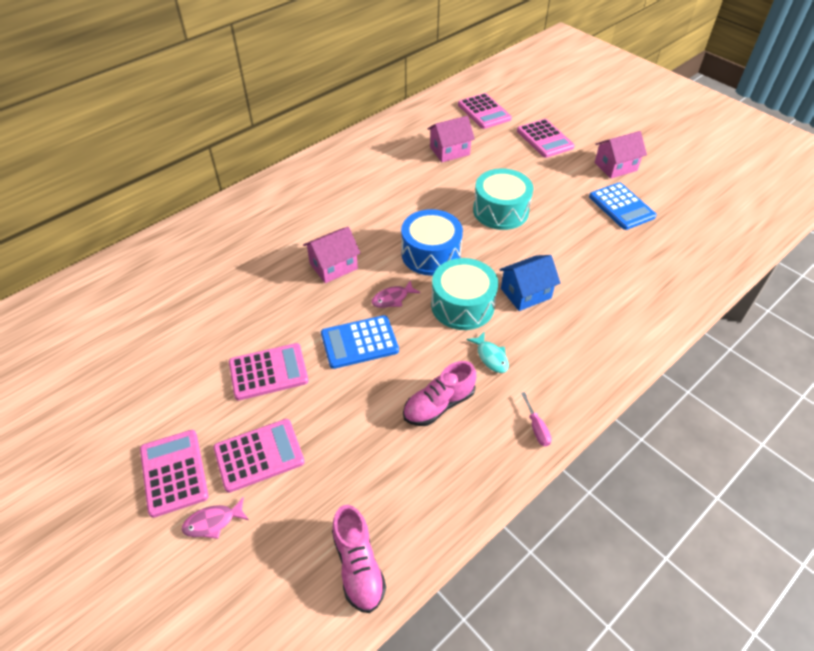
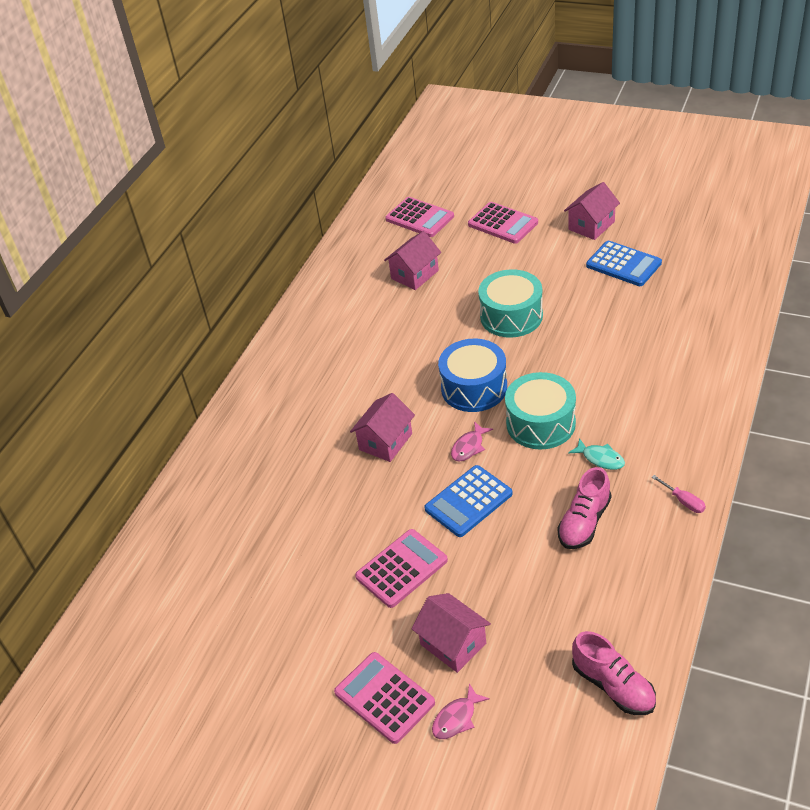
camera: 20 degrees left, 5 degrees down
pink calculator [213,419,305,493] -> pink house [411,593,491,673]
blue house [499,255,560,311] -> none

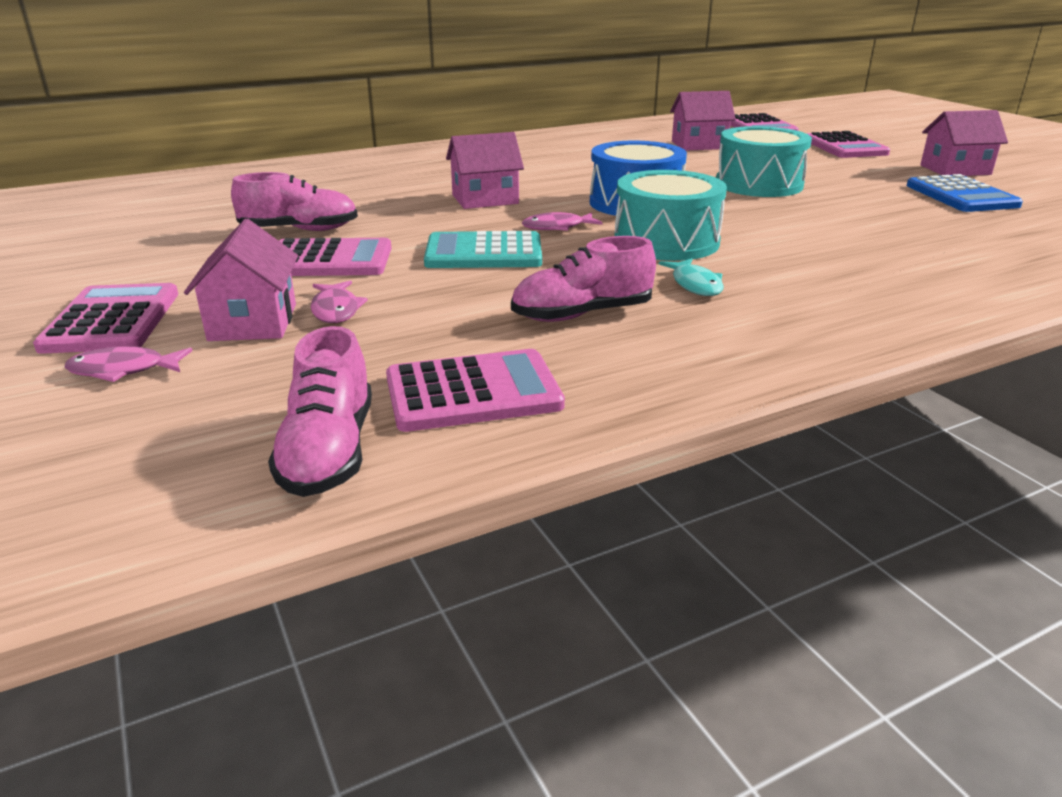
camera: 35 degrees right, 15 degrees down
blue calculator [424,465,513,537] -> turquoise calculator [424,231,542,268]
pink screwdriver [651,475,706,513] -> none
none -> pink shoe [231,172,358,231]
none -> pink fish [311,280,368,323]
none -> pink calculator [386,349,565,432]

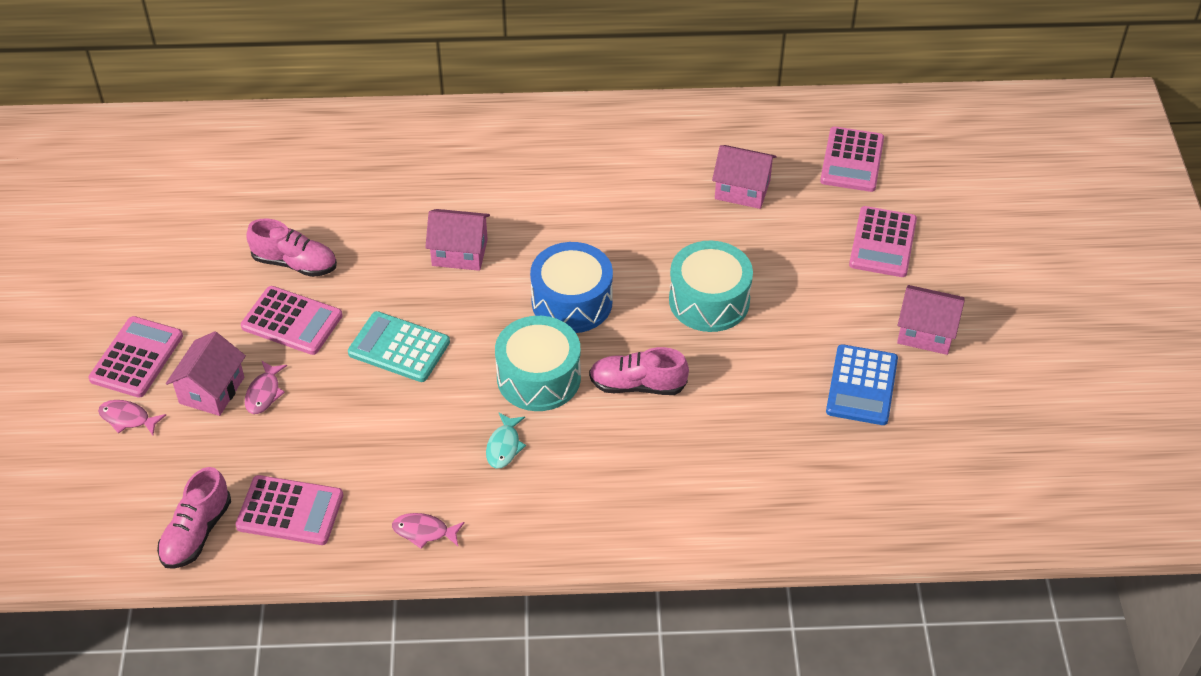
camera: 25 degrees right, 20 degrees up
pink shoe [511,236,656,322] -> pink shoe moved to [589,347,689,395]
pink fish [522,212,603,231] -> pink fish moved to [392,513,465,549]

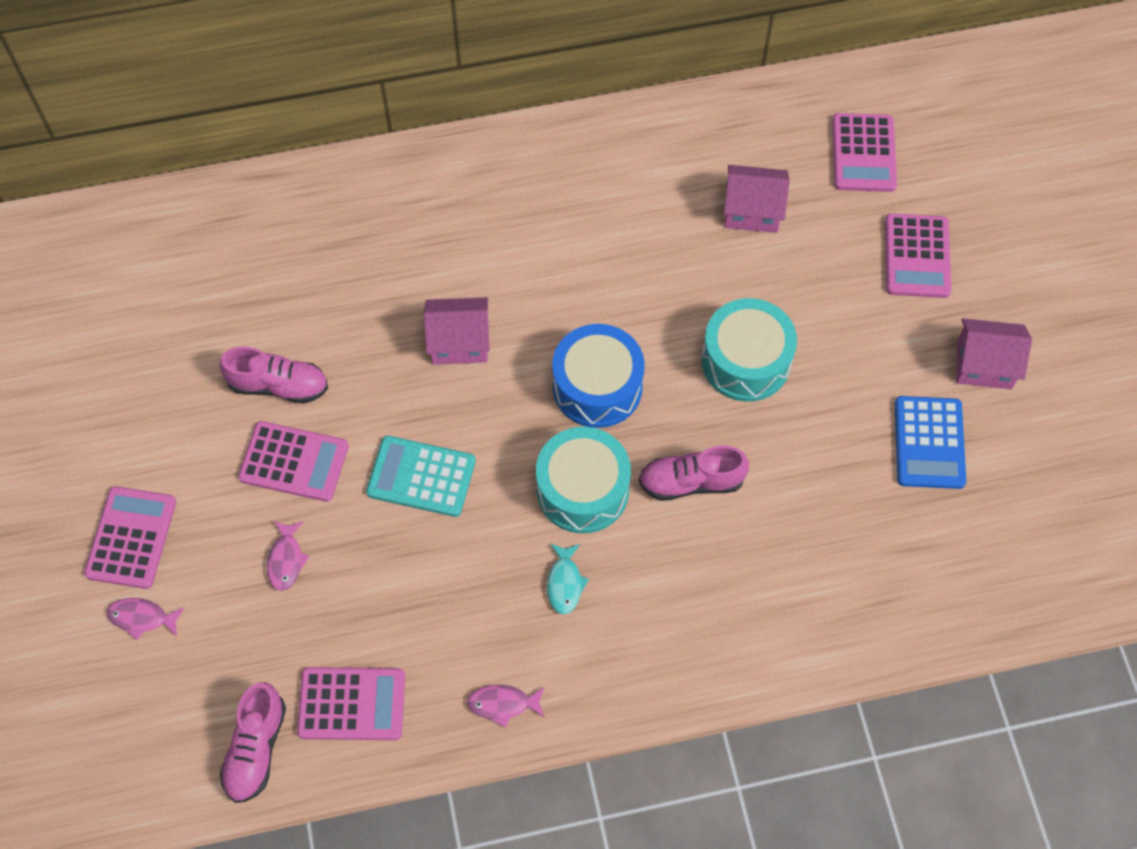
camera: 10 degrees left, 15 degrees up
pink house [166,331,246,416] -> none

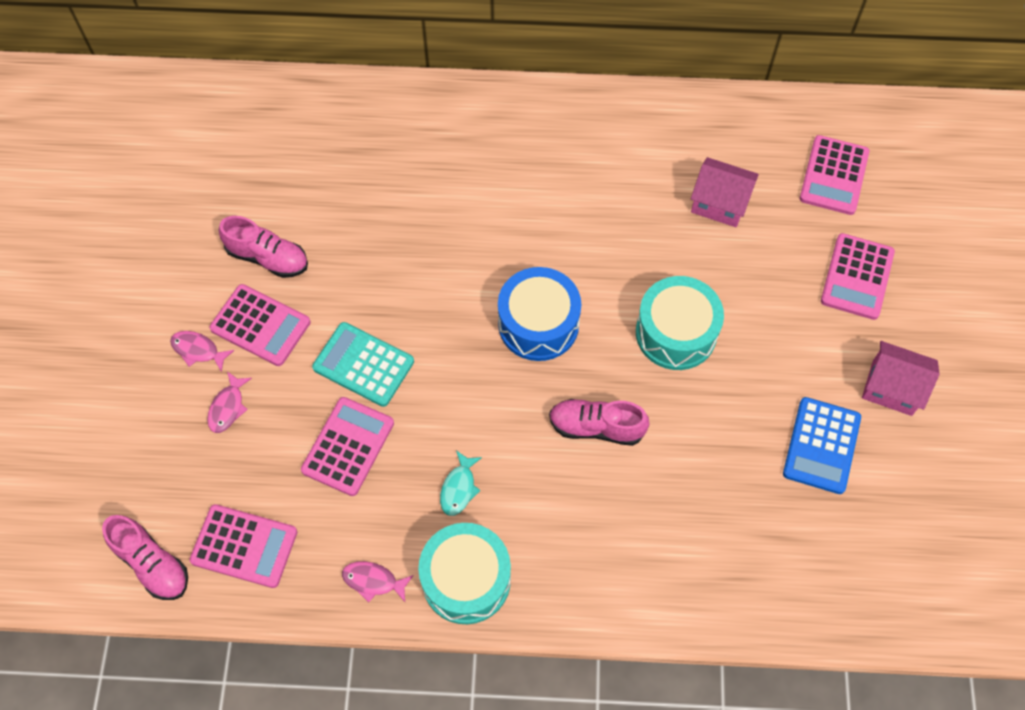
camera: 15 degrees right, 0 degrees up
pink calculator [84,486,176,589] -> pink calculator moved to [301,397,394,496]
pink fish [107,598,185,640] -> pink fish moved to [170,331,235,372]
pink shoe [220,682,286,803] -> pink shoe turned 75 degrees counterclockwise [102,515,188,600]
pink house [424,297,490,365] -> none
turquoise drum [536,427,631,533] -> turquoise drum moved to [418,523,511,624]

